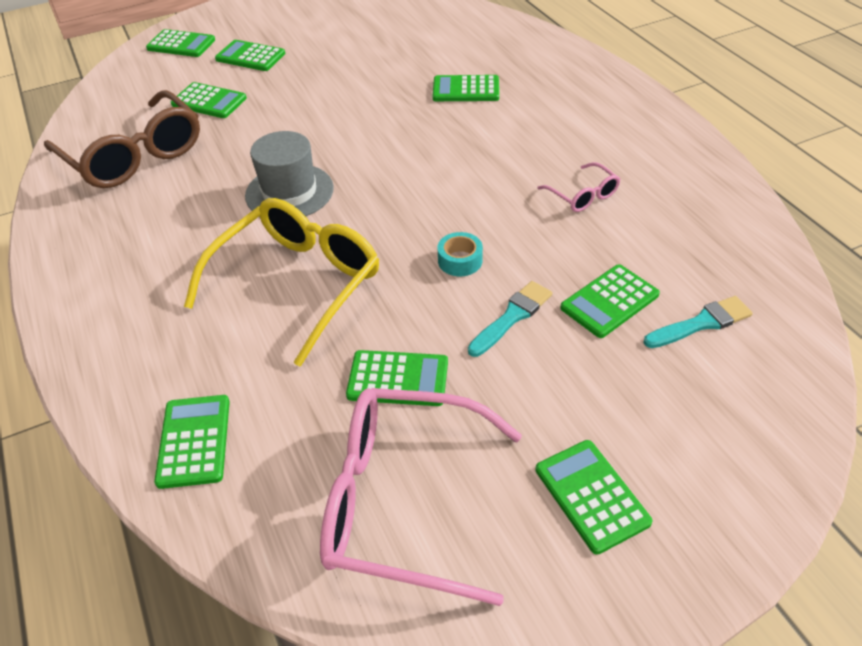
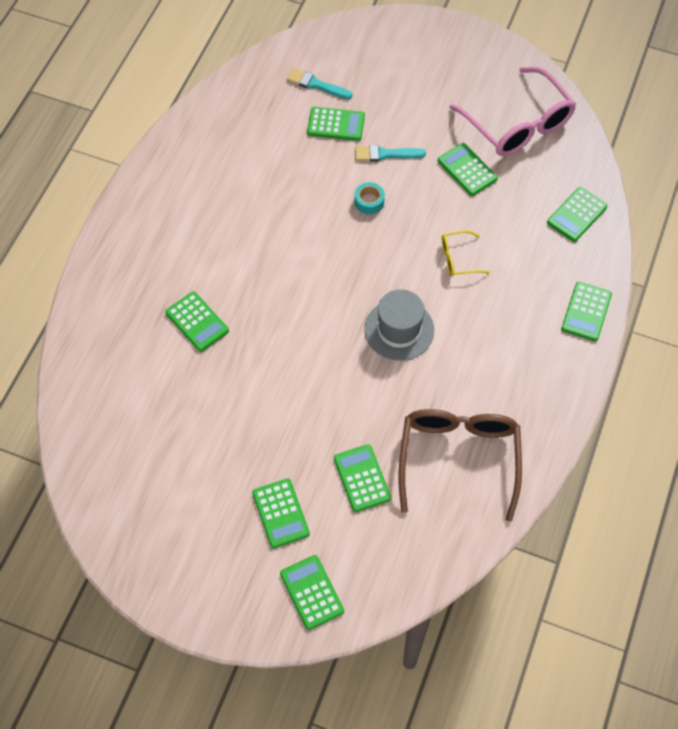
camera: 135 degrees left, 15 degrees up
yellow glasses [184,198,379,367] -> yellow glasses [442,230,490,276], size x0.46
green calculator [535,440,653,555] -> green calculator moved to [561,282,612,341]
pink glasses [537,162,620,212] -> none

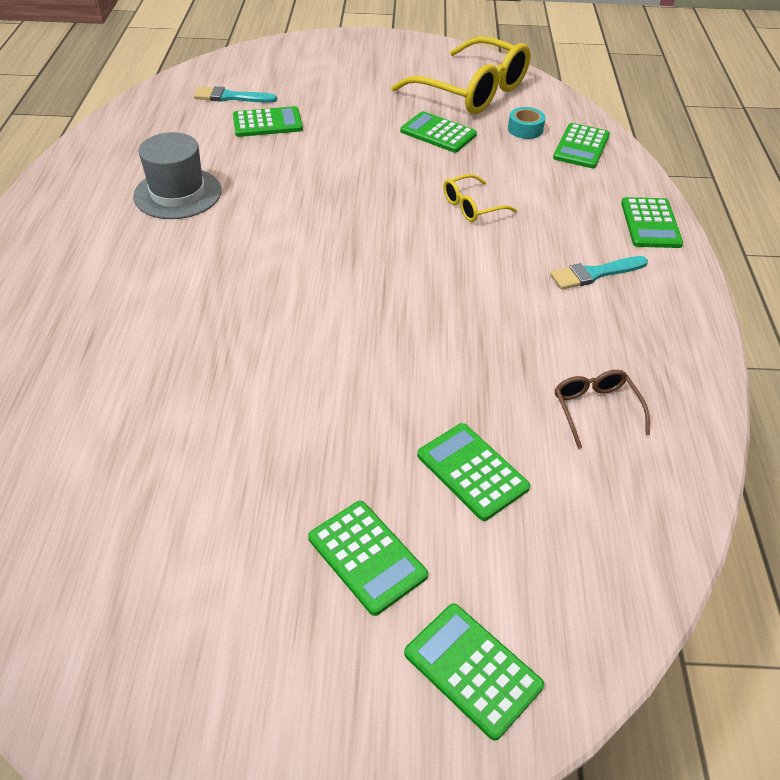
camera: 20 degrees left, 15 degrees down
green calculator [165,292,229,352] -> none
turquoise tape [354,182,385,214] -> turquoise tape moved to [508,107,545,139]
turquoise brush [355,145,426,162] -> turquoise brush moved to [550,256,648,289]
grey hat [364,289,434,361] -> grey hat moved to [133,132,222,219]
brown glasses [399,409,522,522] -> brown glasses [555,370,650,449], size x0.46
pink glasses [449,67,576,156] -> yellow glasses [391,36,530,114]

